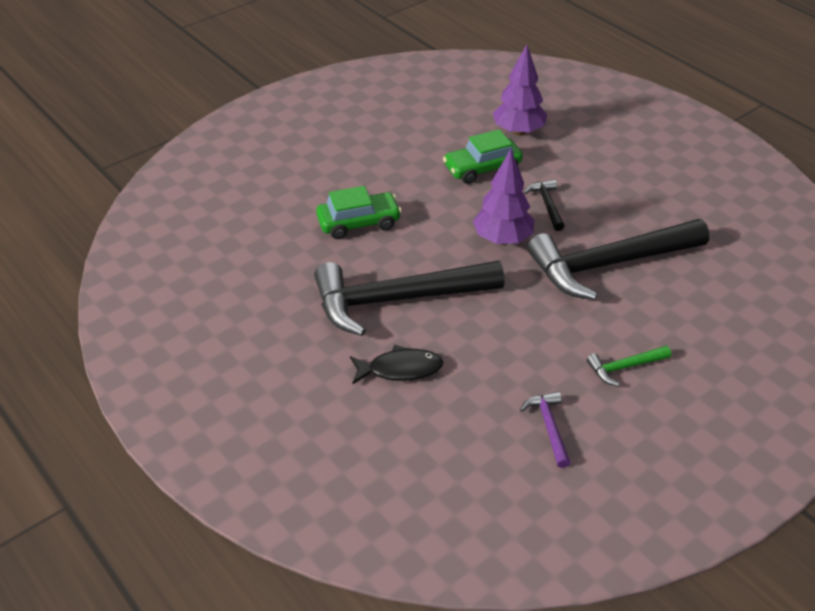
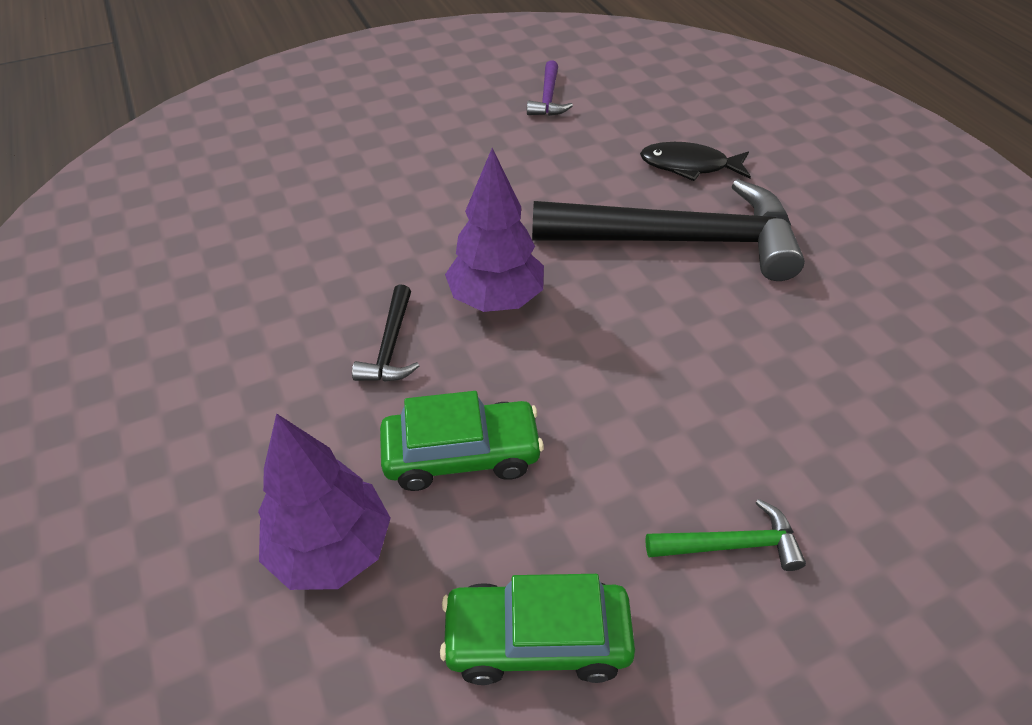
camera: 165 degrees left, 5 degrees up
green car [316,186,402,239] -> green car moved to [440,574,635,685]
black hammer [527,219,709,300] -> none
green hammer [587,346,671,386] -> green hammer moved to [645,499,806,571]

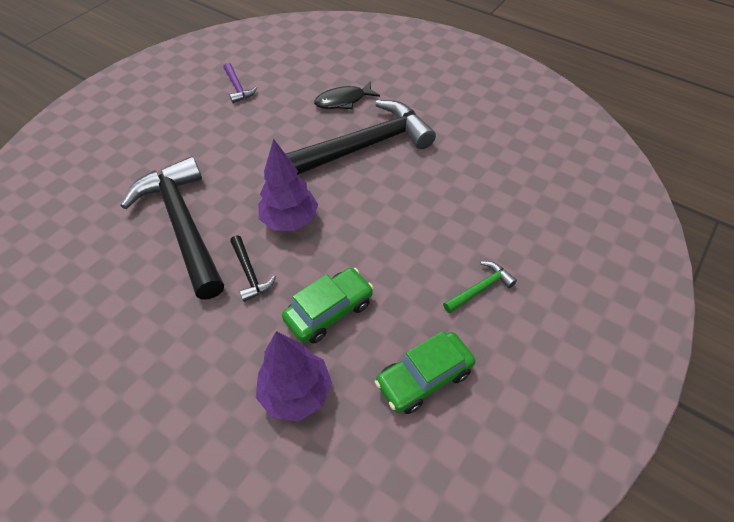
camera: 30 degrees left, 5 degrees up
none -> black hammer [121,156,224,300]

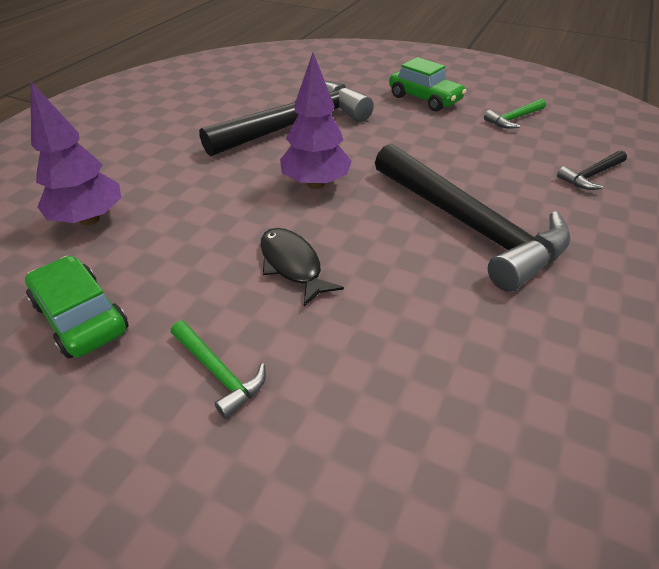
camera: 80 degrees right, 10 degrees down
purple hammer [223,63,257,103] -> green hammer [484,99,546,129]
black hammer [230,235,276,302] -> black hammer moved to [557,150,627,190]
green car [282,268,374,344] -> green car moved to [389,57,466,111]
black fish [314,81,380,109] -> black fish moved to [260,228,344,306]

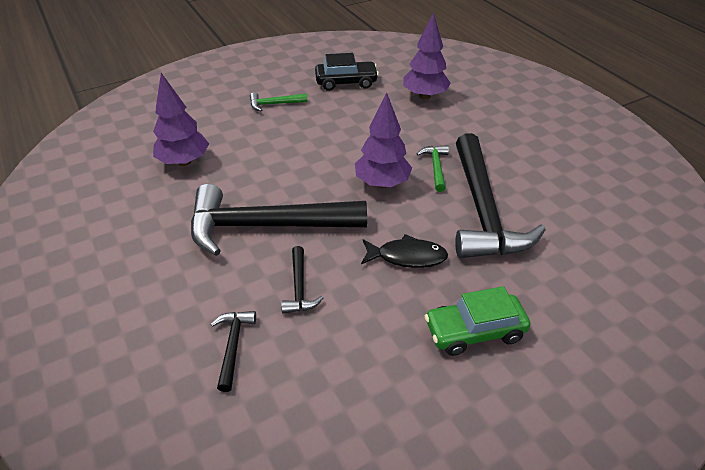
camera: 125 degrees right, 0 degrees up
green car [25,256,128,359] -> black car [315,53,379,91]
black fish [260,228,344,306] -> black fish moved to [361,234,448,268]
green hammer [484,99,546,129] -> green hammer moved to [417,145,449,192]
none -> purple tree [153,73,209,166]
none -> black hammer [281,246,324,314]

